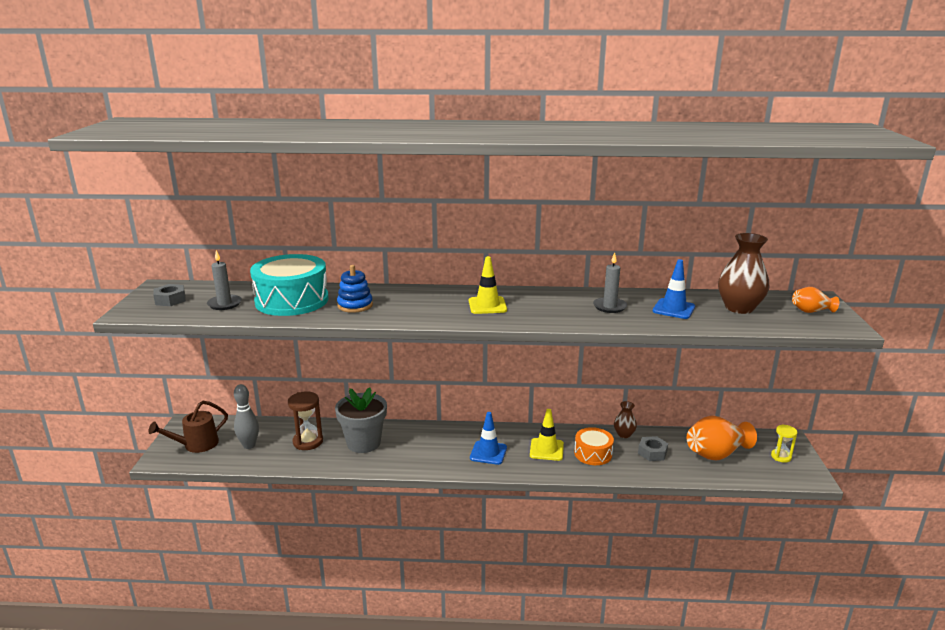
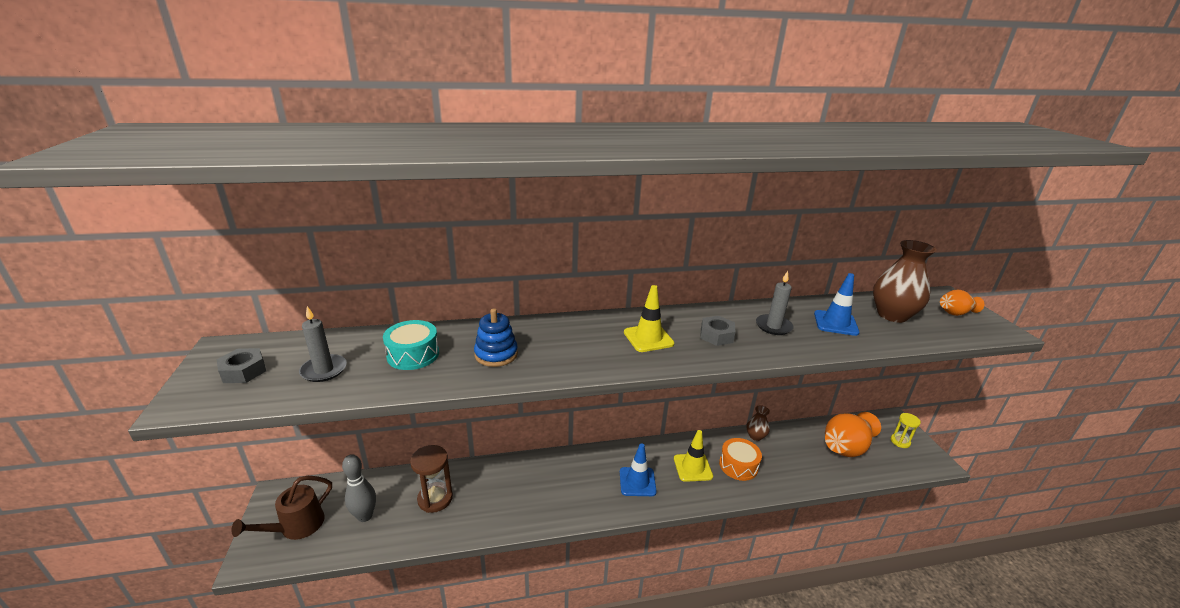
camera: 15 degrees left, 5 degrees up
turquoise drum [250,254,329,316] -> turquoise drum [383,320,439,370], size x0.56
grey flower pot [335,387,387,453] -> none
grey nut [638,436,668,461] -> grey nut moved to [700,316,735,346]

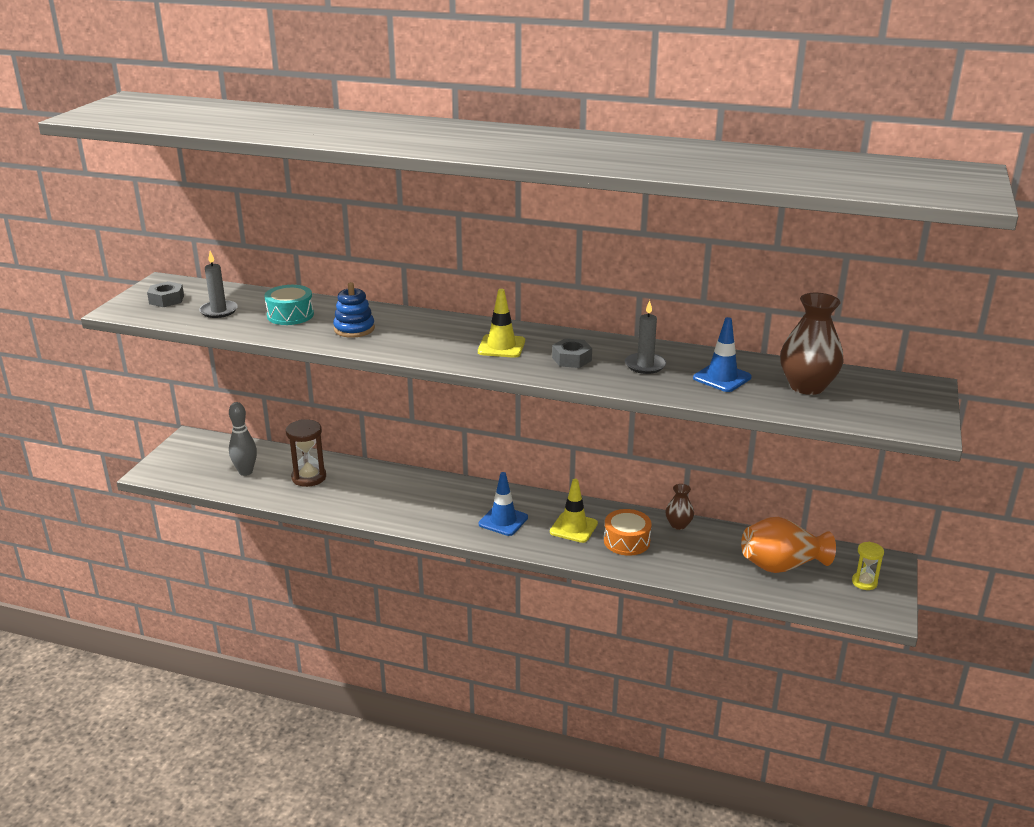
camera: 30 degrees right, 0 degrees up
brown watering can [231,476,332,540] -> none
orange vase [940,290,984,316] -> none

